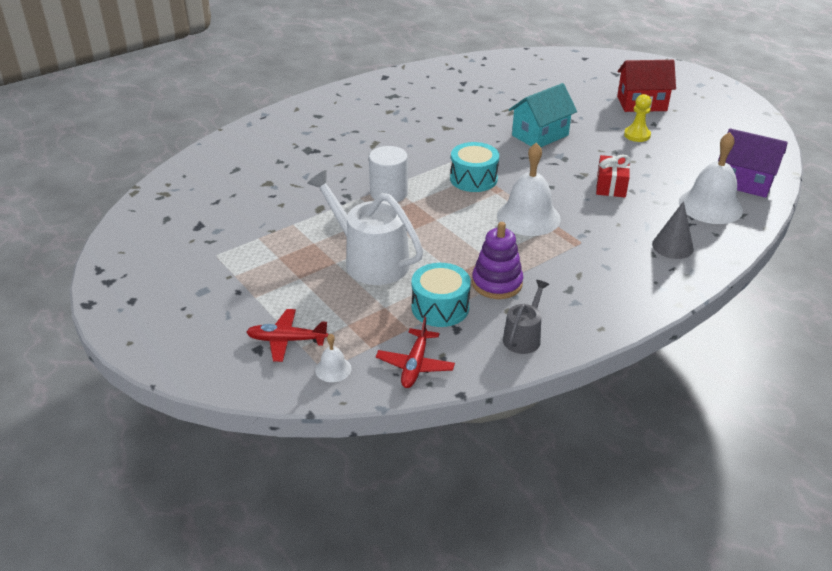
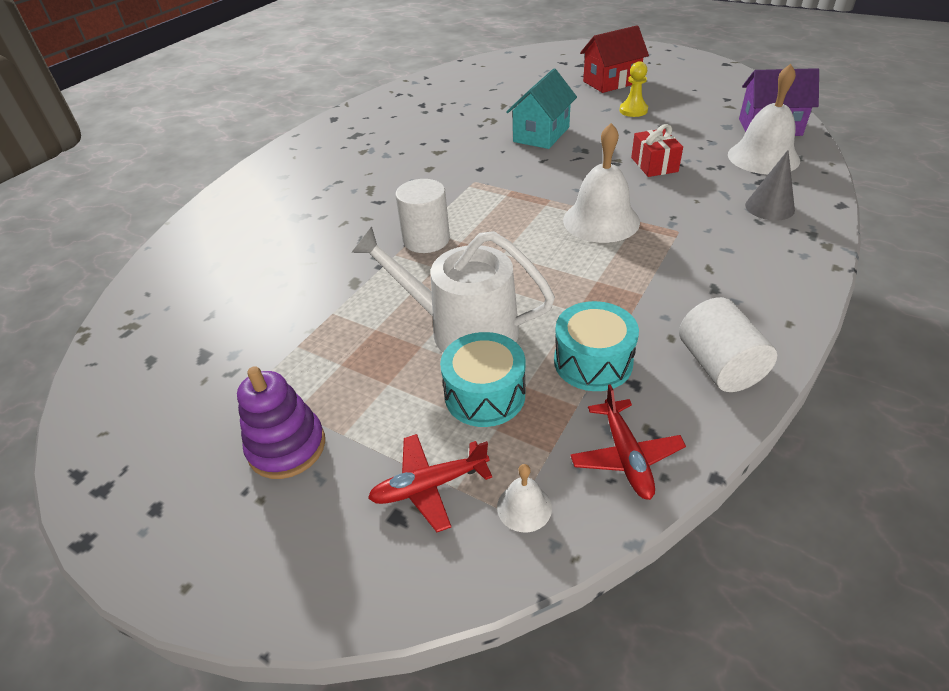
camera: 20 degrees left, 5 degrees up
turquoise drum [450,142,499,192] -> turquoise drum moved to [440,332,525,427]
purple stacking toy [472,222,523,299] -> purple stacking toy moved to [237,366,325,479]
grey watering can [503,280,549,354] -> white cylinder [679,297,777,392]

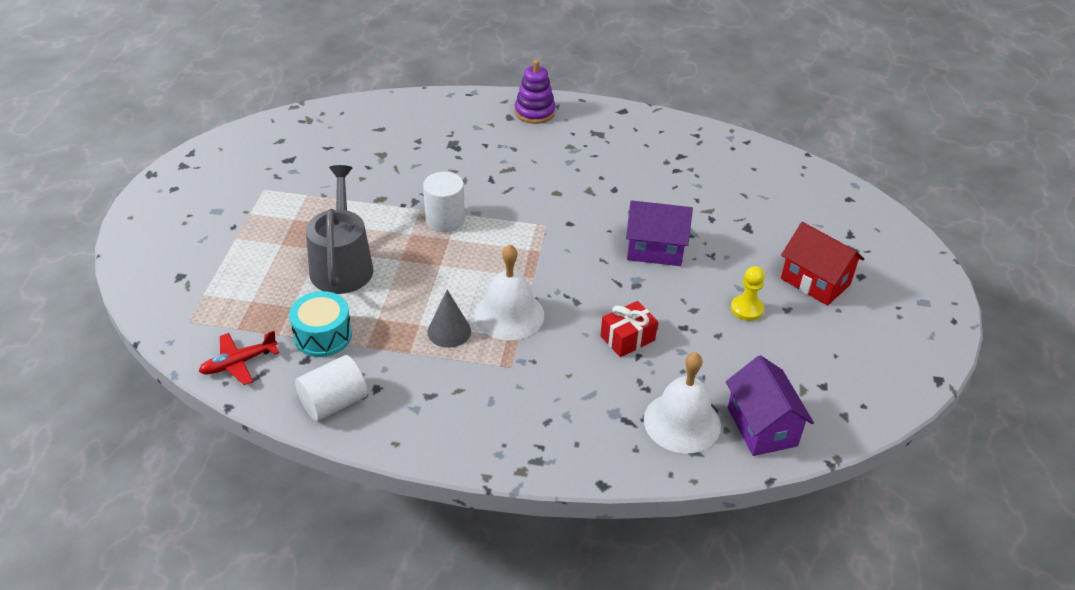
camera: 65 degrees right, 0 degrees up
purple stacking toy [237,366,325,479] -> purple stacking toy moved to [515,60,556,124]
white watering can [351,226,555,352] -> grey watering can [306,165,373,294]
red plane [368,434,492,532] -> none
turquoise drum [440,332,525,427] -> none
white bell [497,464,552,532] -> none
turquoise house [506,68,577,149] -> purple house [626,200,693,266]
grey cone [745,150,795,221] -> grey cone moved to [427,290,471,348]

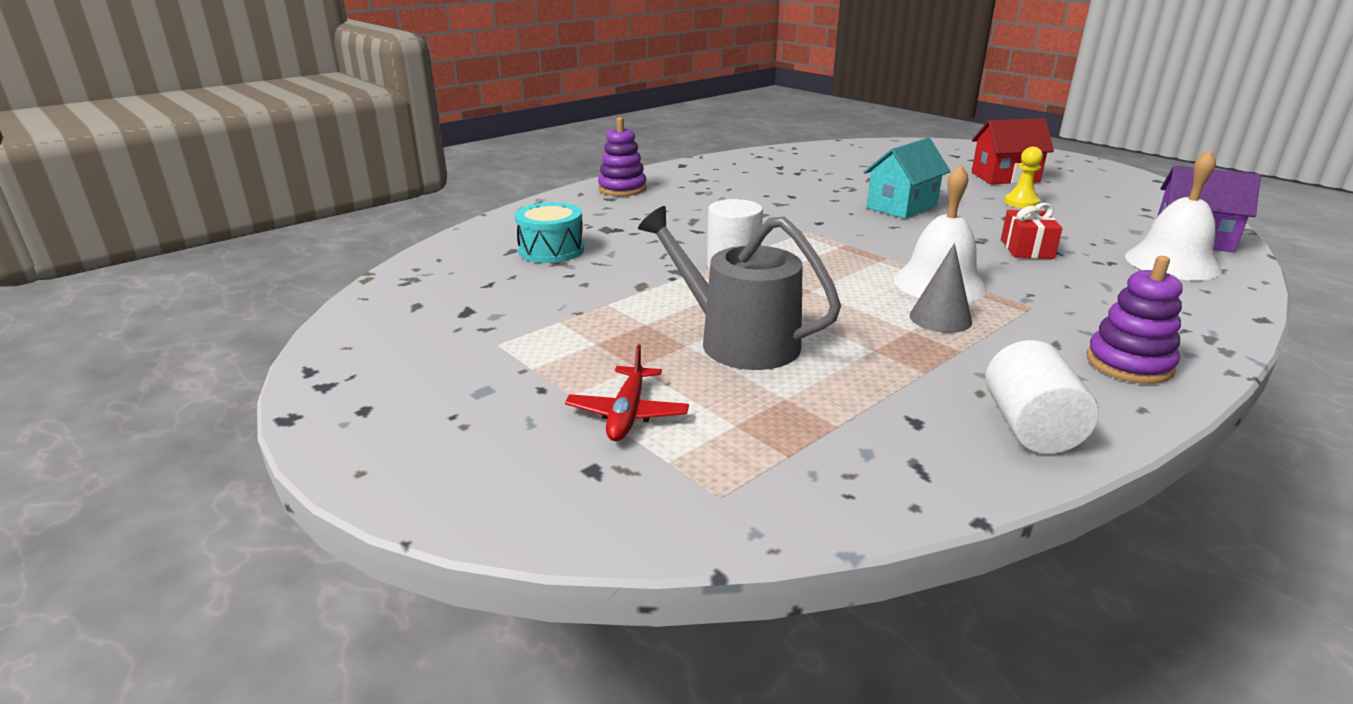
camera: 50 degrees left, 15 degrees down
red plane [199,331,279,385] -> red plane moved to [565,345,689,441]
turquoise drum [289,291,352,357] -> turquoise drum moved to [515,202,584,263]
purple house [626,200,693,266] -> turquoise house [863,138,951,219]
none -> purple stacking toy [1086,256,1183,384]

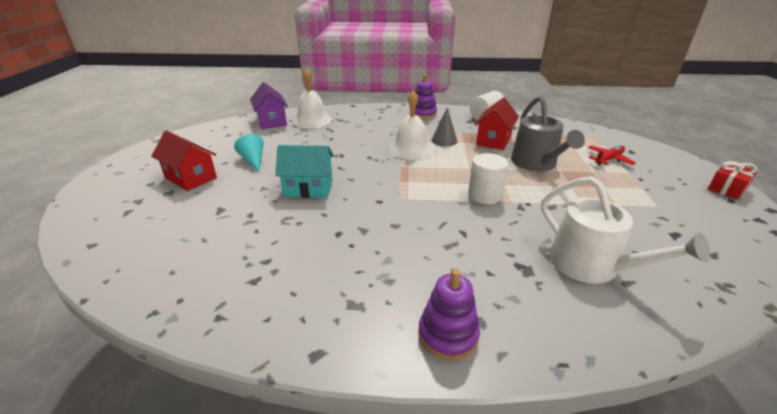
camera: 135 degrees left, 5 degrees up
turquoise drum [515,202,584,263] -> white watering can [541,176,710,284]
red gift [1001,203,1062,259] -> red gift moved to [708,161,757,200]
yellow pawn [1004,147,1043,208] -> turquoise cone [234,134,264,172]
none -> red house [475,97,519,150]

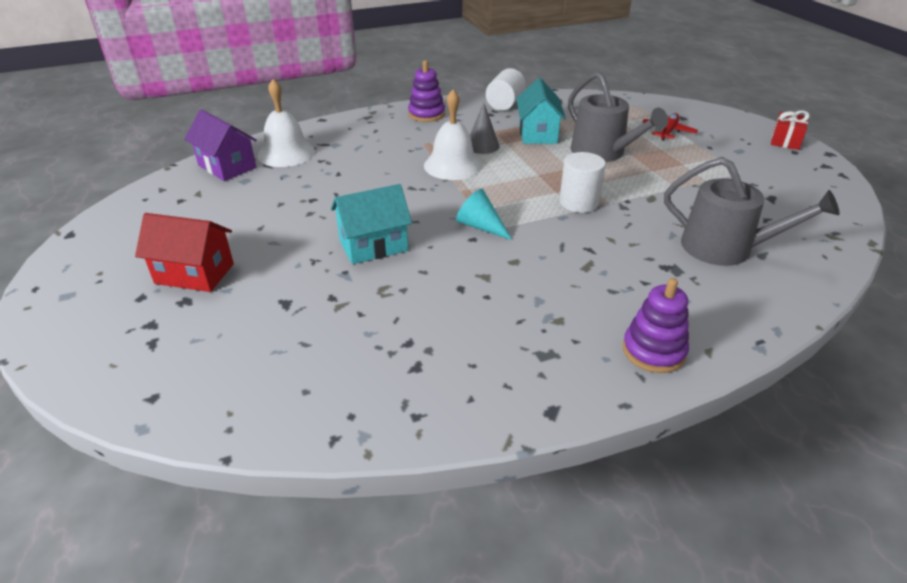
camera: 25 degrees left, 5 degrees up
turquoise cone [234,134,264,172] -> turquoise cone moved to [456,189,512,240]
red house [475,97,519,150] -> turquoise house [516,78,566,144]
white watering can [541,176,710,284] -> grey watering can [664,157,839,266]

